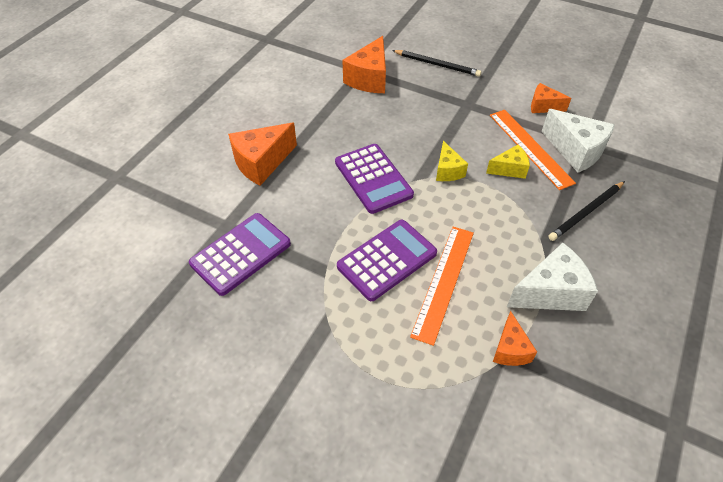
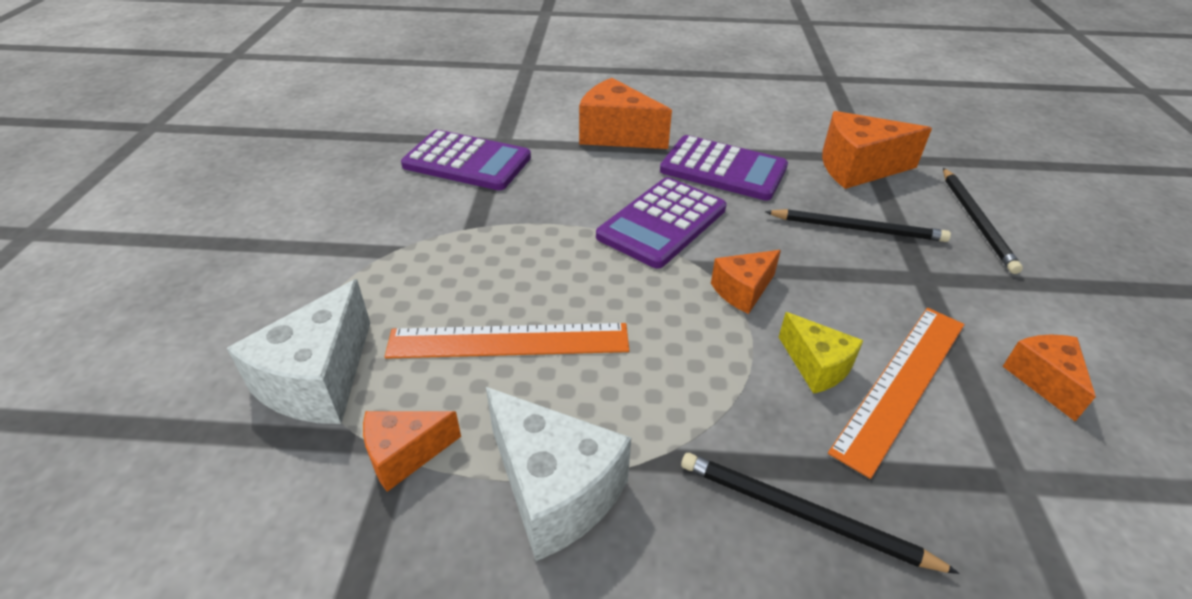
camera: 65 degrees right, 10 degrees down
purple calculator [337,220,437,301] -> purple calculator moved to [660,135,788,201]
yellow cheese [436,141,468,181] -> orange cheese [711,250,781,314]
white cheese [541,109,615,173] -> white cheese moved to [227,279,370,424]
none -> black pencil [765,209,951,242]

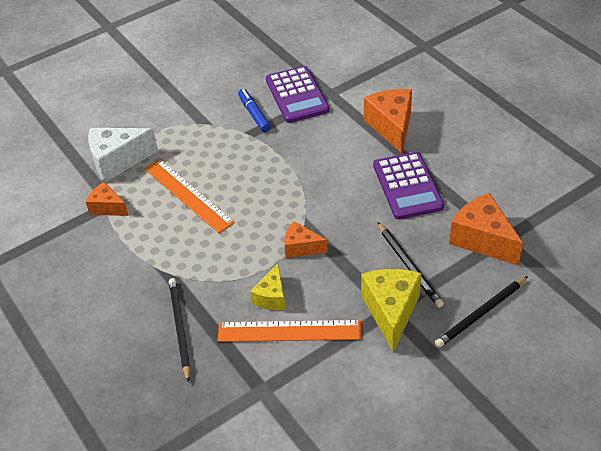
camera: 55 degrees right, 5 degrees up
white cheese [486,387,631,561] -> none
purple calculator [596,177,727,269] -> none
orange cheese [1002,335,1096,422] -> none
none -> blue marker [238,89,271,132]
none -> yellow cheese [361,269,422,353]

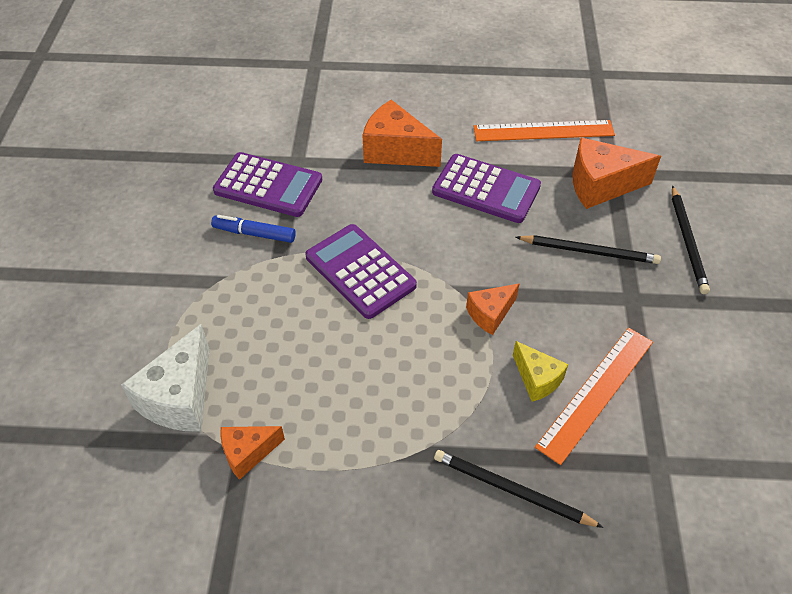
camera: 55 degrees left, 5 degrees up
orange ruler [144,159,235,233] -> orange ruler moved to [473,120,615,141]
yellow cheese [361,269,422,353] -> none
none -> purple calculator [305,224,417,319]

